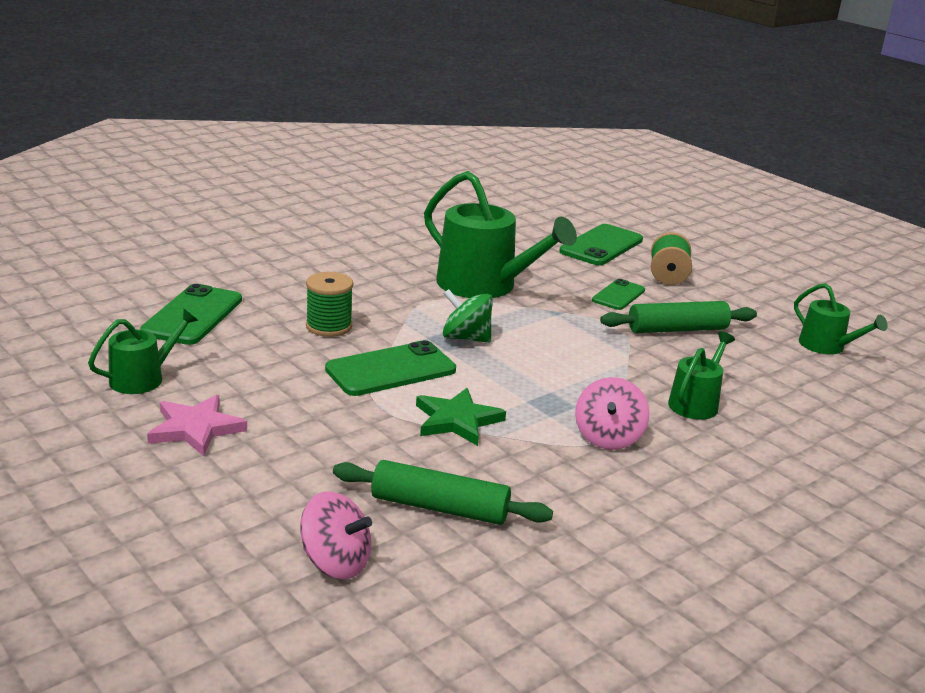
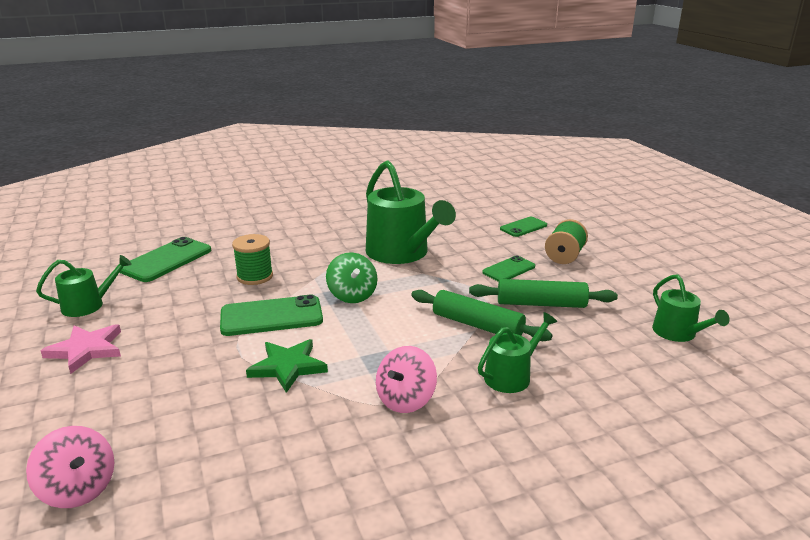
camera: 20 degrees right, 0 degrees up
green rolling pin [333,460,553,525] -> green rolling pin moved to [411,290,553,341]
green spinning top [443,289,493,343] -> green spinning top turned 150 degrees counterclockwise [326,253,377,303]
green phone [559,224,643,265] -> green phone [500,217,547,237], size x0.60

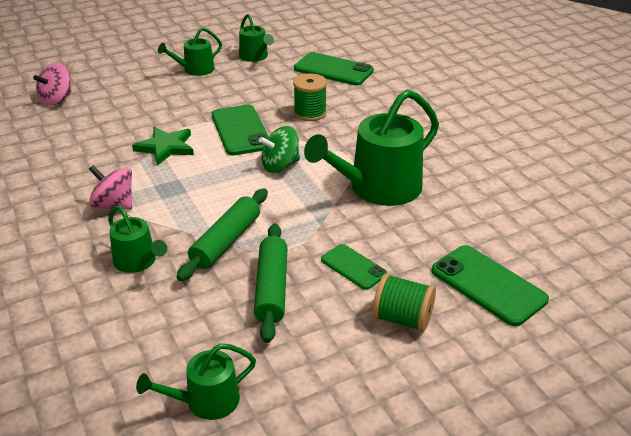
camera: 85 degrees right, 10 degrees up
pink star [41,324,121,374] -> green watering can [158,27,222,76]
green phone [500,217,547,237] -> green phone [432,245,549,326], size x1.65

